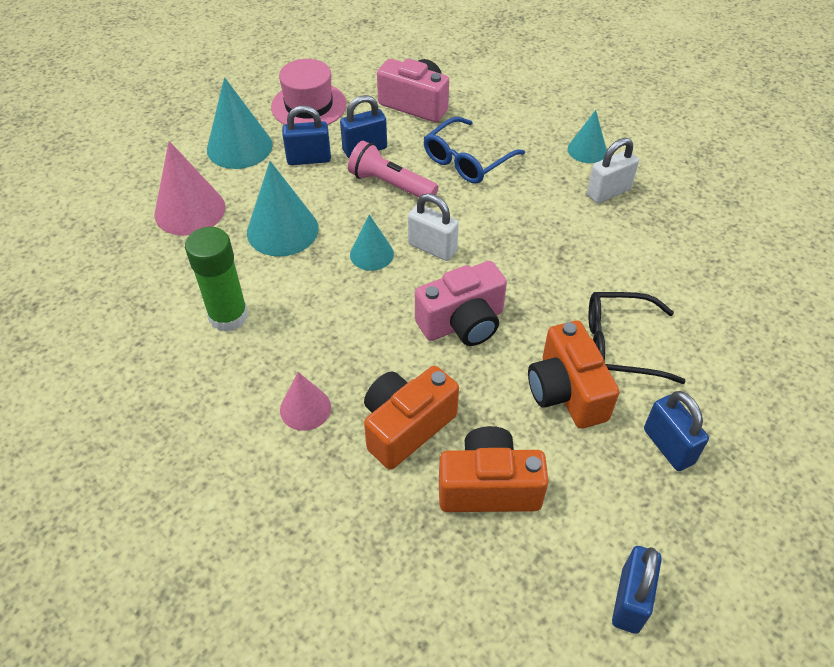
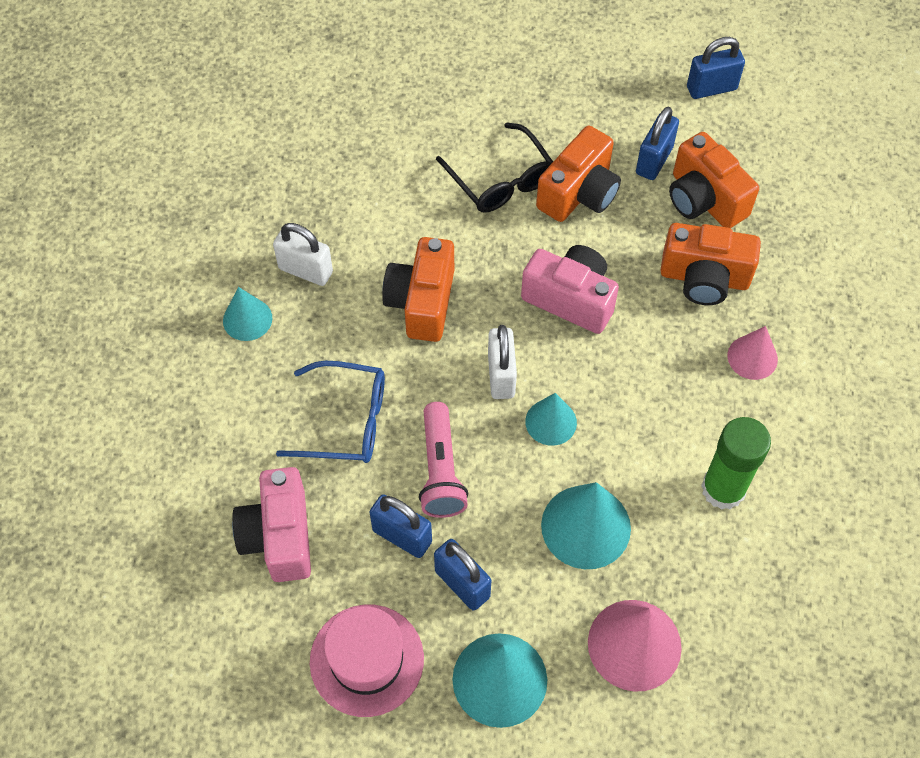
camera: 125 degrees left, 10 degrees up
blue padlock [644,391,709,471] -> blue padlock moved to [636,107,679,180]
none -> orange camera [382,237,454,342]

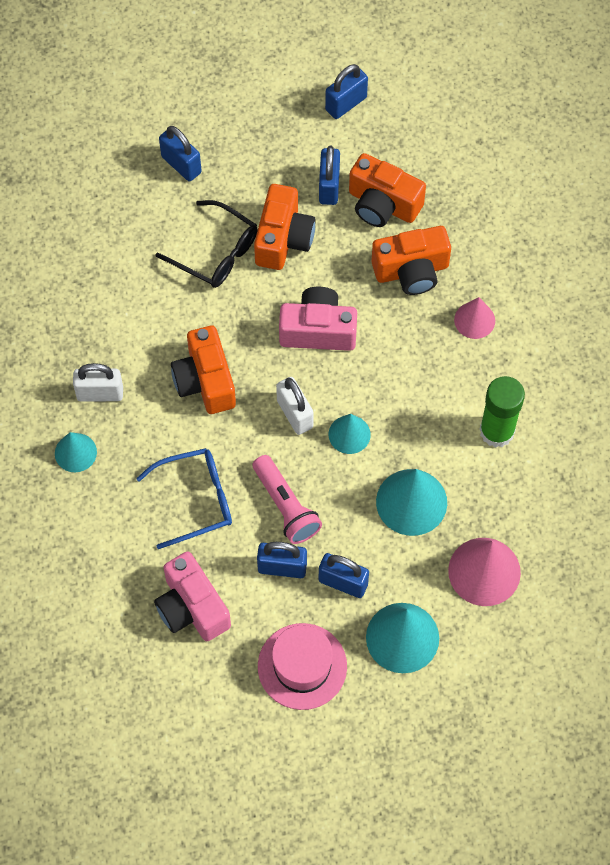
camera: 25 degrees left, 5 degrees up
none -> blue padlock [159,126,202,181]

